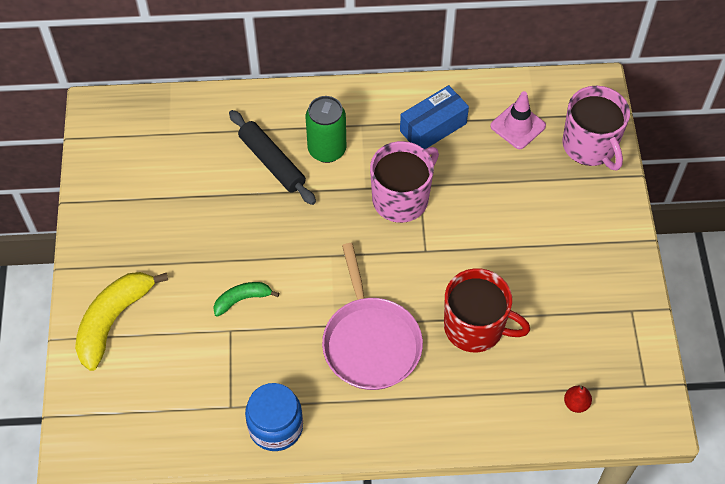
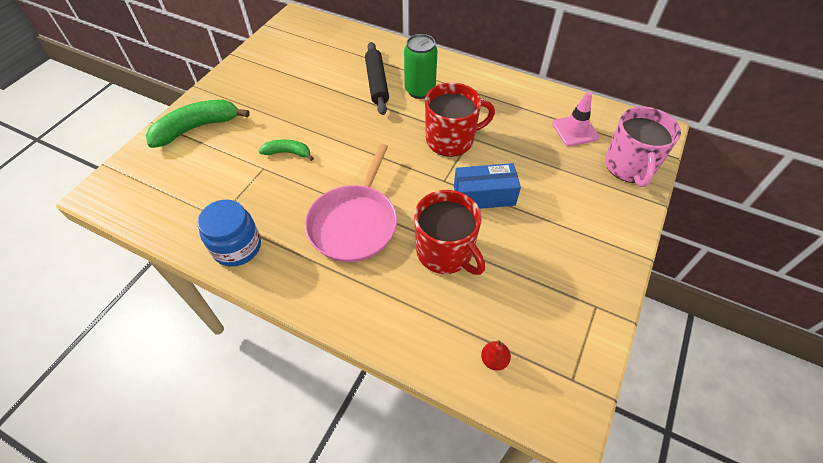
camera: 30 degrees right, 5 degrees down
yellow banana [75,272,168,371] -> green banana [146,100,250,148]
pink mug [370,141,439,223] -> red mug [425,82,495,157]
blue box [400,85,469,149] -> blue box moved to [454,163,521,209]

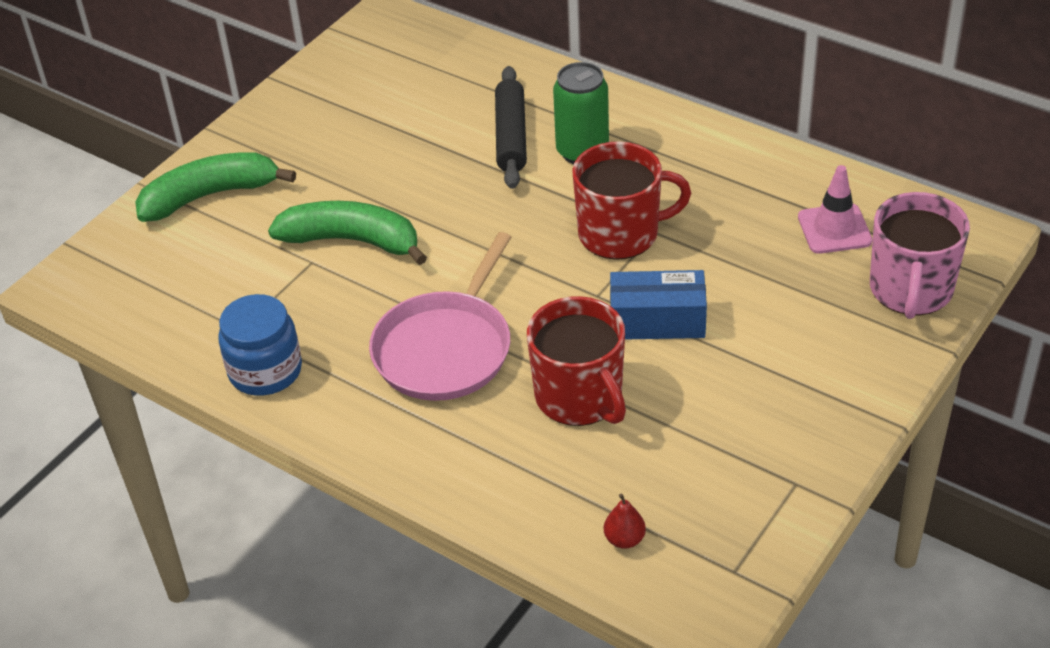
camera: 10 degrees right, 10 degrees down
green banana [259,140,314,161] -> green banana [268,201,427,265], size x1.84

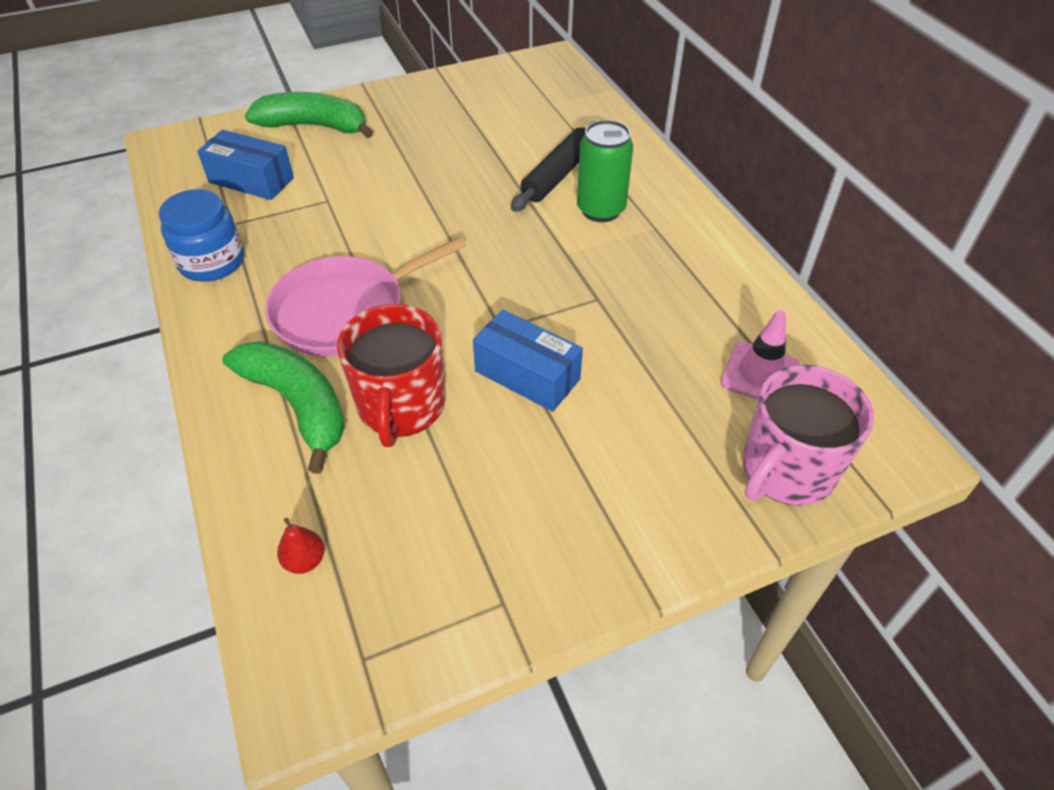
camera: 30 degrees right, 5 degrees up
green banana [268,201,427,265] -> green banana moved to [222,341,345,473]
red mug [572,141,691,260] -> none
none -> blue box [197,130,294,200]

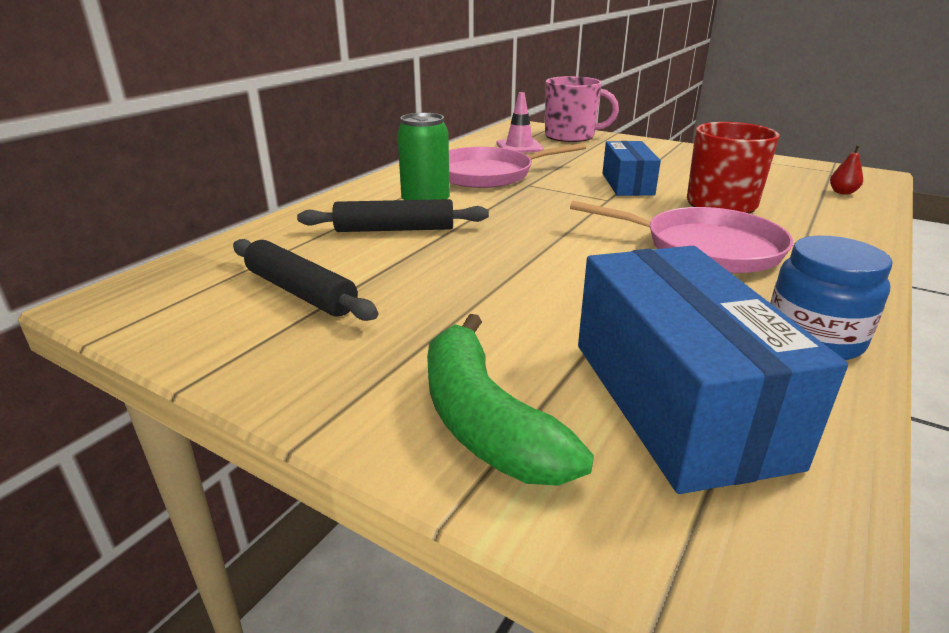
camera: 125 degrees left, 20 degrees down
blue box [197,130,294,200] -> blue box [578,246,848,494], size x1.71
green banana [222,341,345,473] -> none
none -> black rolling pin [233,239,378,321]
none -> pink pan [449,143,586,188]

